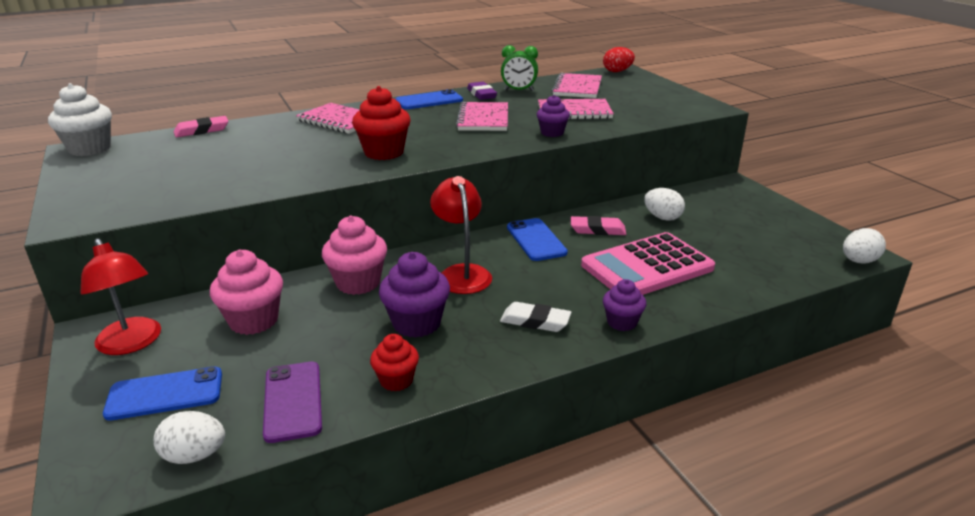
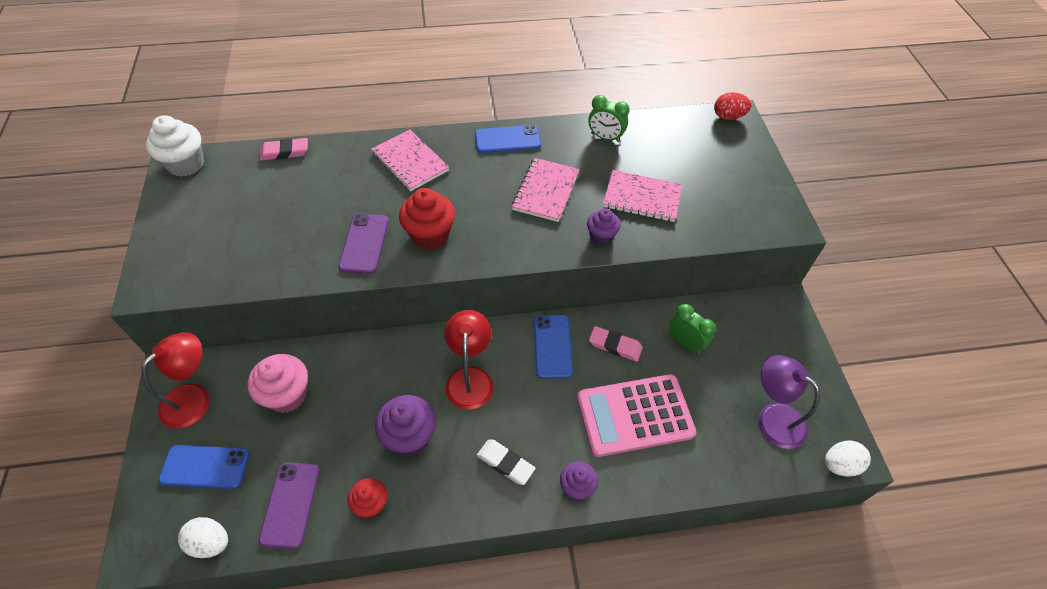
camera: 15 degrees right, 25 degrees up
red lamp [80,238,161,355] -> red lamp turned 120 degrees counterclockwise [141,332,210,429]
pink cupcake [322,215,387,295] -> none
purple eraser [467,82,497,100] -> none
pink notebook [552,73,602,98] -> none
white egg [644,188,685,221] -> green clock [669,304,716,353]
none -> purple phone [339,214,388,274]
none -> purple lamp [758,355,820,449]

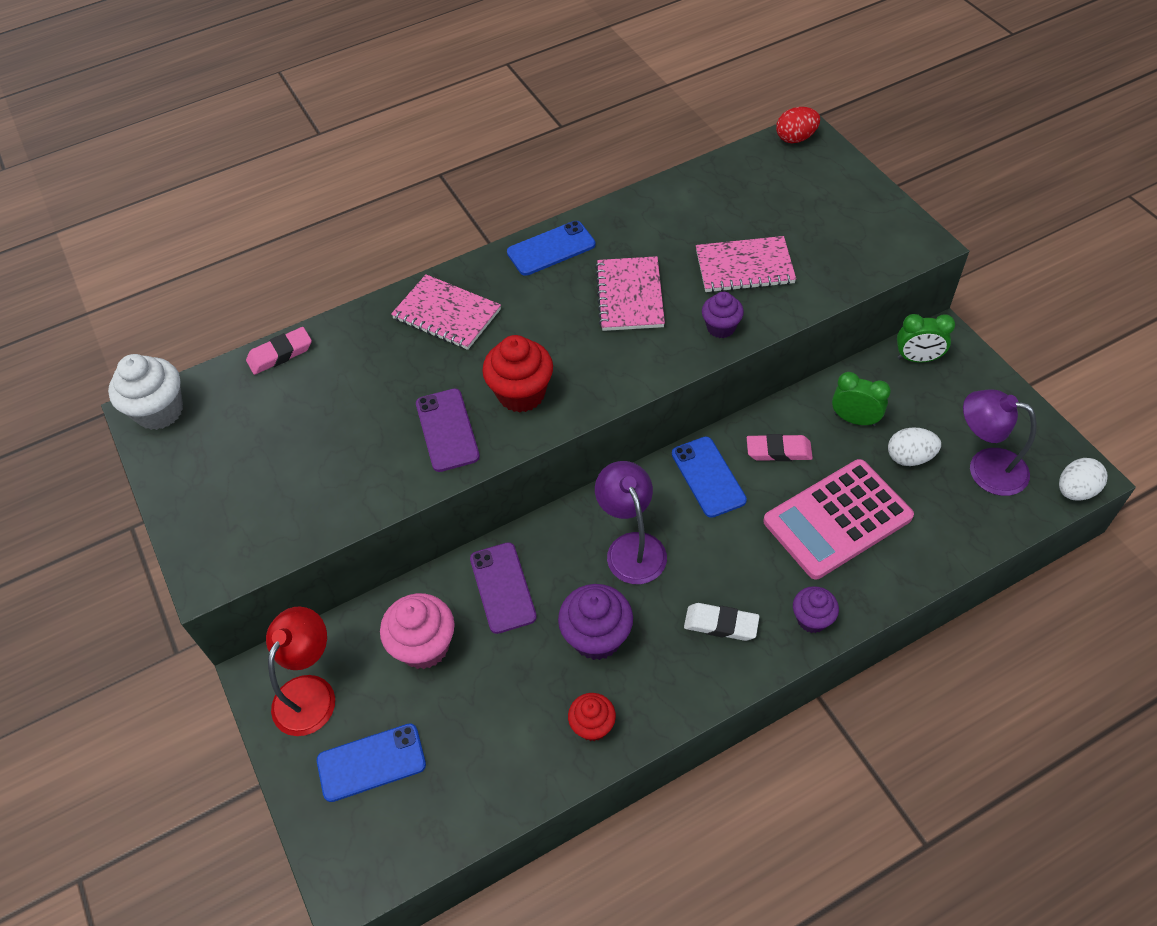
camera: 15 degrees left, 0 degrees up
white egg [178,517,228,558] -> white egg moved to [888,427,941,466]
purple phone [259,462,320,549] -> purple phone moved to [470,542,537,634]
red lamp [444,310,493,410] -> purple lamp [595,461,667,584]
green clock [588,95,630,142] -> green clock moved to [897,314,955,363]

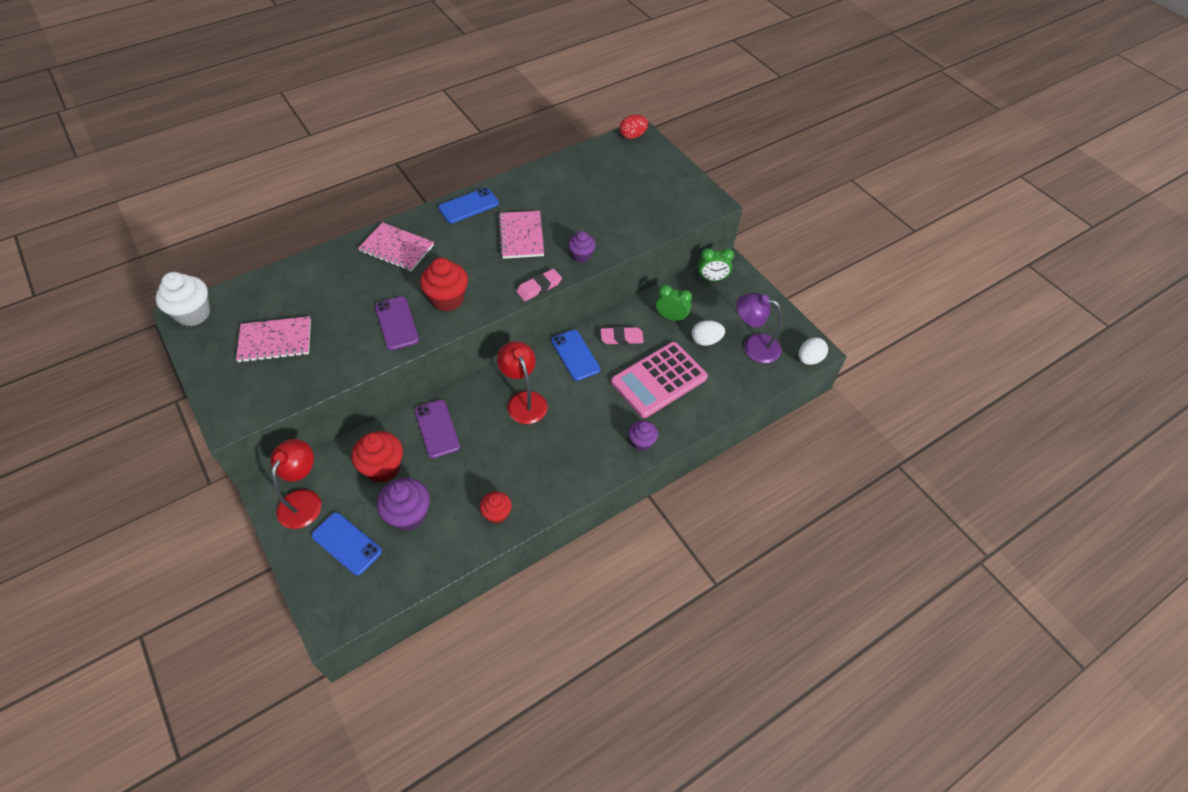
camera: 10 degrees left, 0 degrees up
pink eraser [246,327,312,375] -> pink eraser moved to [516,269,562,301]
blue phone [317,723,426,802] -> blue phone turned 60 degrees clockwise [311,512,382,575]
pink cupcake [380,593,455,669] -> red cupcake [351,431,403,483]
purple cupcake [558,584,633,660] -> purple cupcake moved to [377,478,430,531]
purple lamp [595,461,667,584] -> red lamp [497,341,547,424]
white eraser [684,603,760,641] -> none
pink notebook [696,236,796,293] -> pink notebook moved to [236,316,311,363]

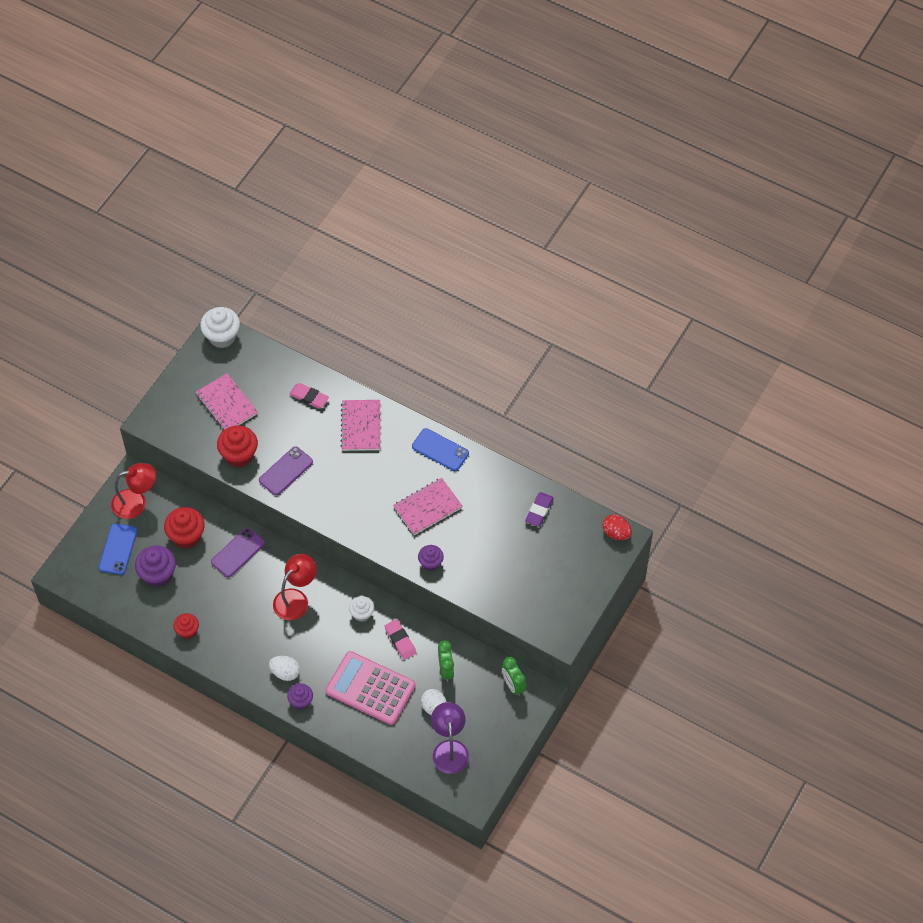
camera: 65 degrees right, 5 degrees up
red cupcake [420,258,468,312] -> red cupcake moved to [217,425,258,468]
pink eraser [516,269,562,301] -> pink eraser moved to [289,383,329,408]
blue phone [551,330,600,381] -> white cupcake [349,596,374,622]
white egg [799,338,828,365] -> white egg moved to [269,656,300,681]
none -> purple eraser [525,492,554,527]

